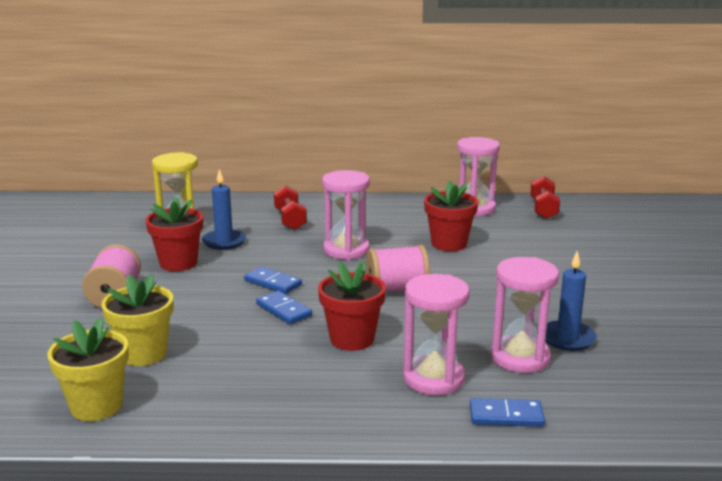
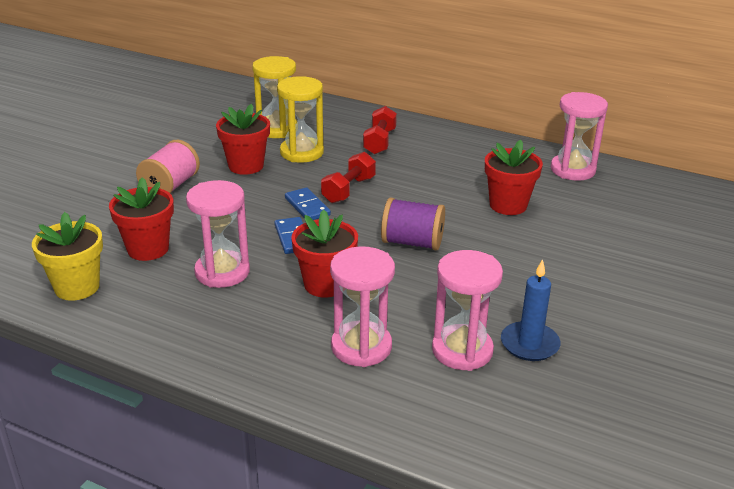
camera: 25 degrees right, 10 degrees up
yellow flower pot [101,274,173,366] -> red flower pot [109,177,174,261]
blue candle [202,169,246,250] -> yellow hourglass [277,76,324,163]
pink hourglass [322,170,370,260] -> pink hourglass moved to [186,180,250,288]
pink spool [366,245,430,292] -> purple spool [381,198,445,250]
blue domino [470,398,545,427] -> none
red dumbbell [530,176,560,219] -> red dumbbell moved to [321,152,376,203]

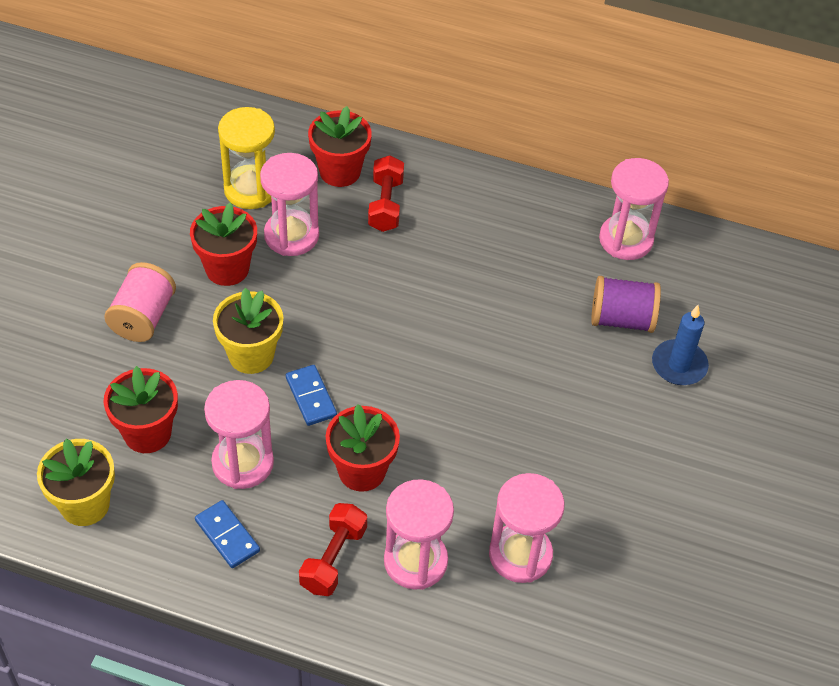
camera: 10 degrees left, 20 degrees up
yellow hourglass [277,76,324,163] -> pink hourglass [260,153,319,256]
blue domino [285,187,331,220] -> blue domino moved to [195,500,260,568]
red dumbbell [321,152,376,203] -> red dumbbell moved to [299,503,367,596]
purple spool [381,198,445,250] -> purple spool moved to [591,276,661,333]
red flower pot [485,140,543,215] -> red flower pot moved to [308,106,372,187]
blue candle [501,259,560,361] -> blue candle moved to [652,305,709,385]
none -> yellow flower pot [213,288,283,374]

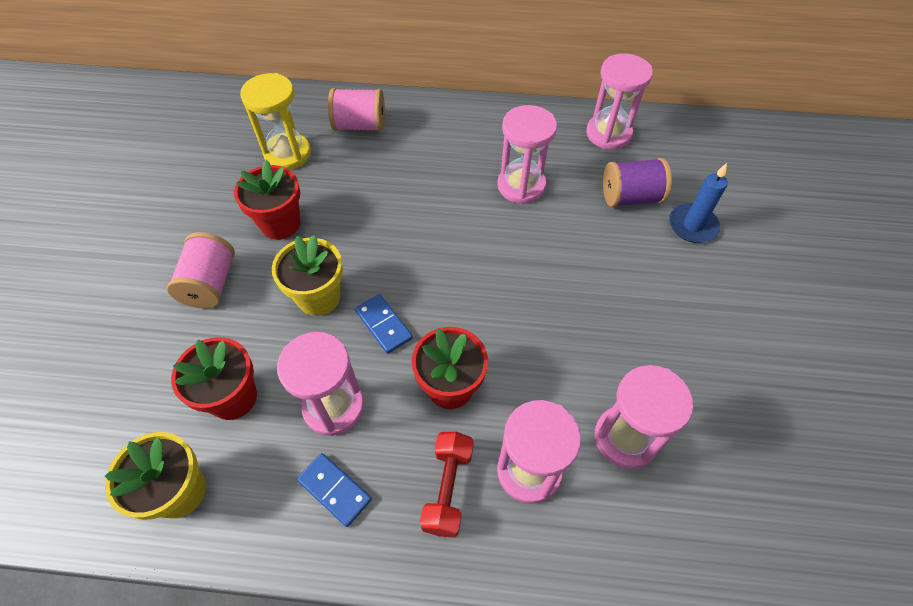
camera: 10 degrees left, 5 degrees up
pink hourglass [260,153,319,256] -> pink hourglass moved to [497,105,557,204]
red flower pot [308,106,372,187] -> pink spool [328,88,385,132]
red dumbbell [368,155,404,232] -> none

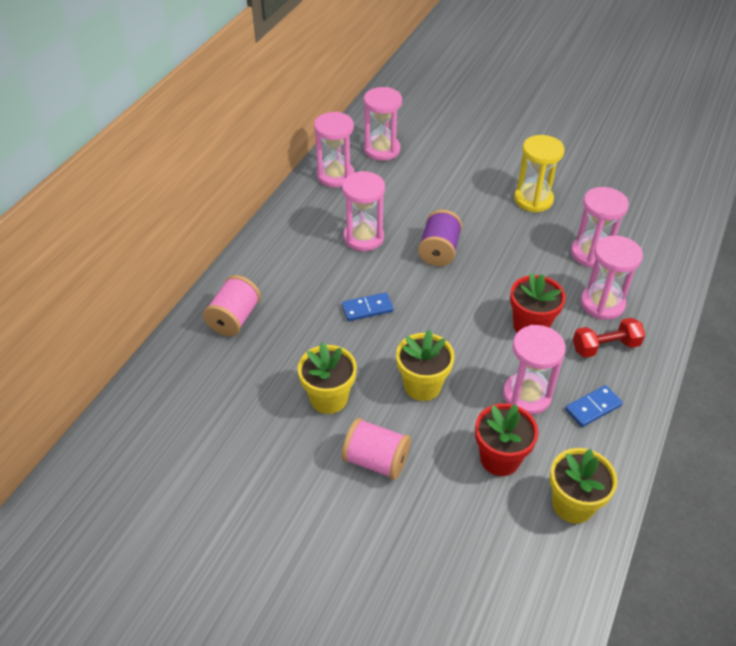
camera: 70 degrees left, 10 degrees down
red flower pot [234,160,300,240] -> yellow flower pot [298,342,357,414]
yellow hourglass [240,73,311,170] -> yellow hourglass moved to [514,135,565,213]
blue domino [355,294,413,354] -> blue domino moved to [342,292,393,321]
red dumbbell [420,432,474,538] -> red dumbbell turned 45 degrees counterclockwise [573,318,645,358]
purple spool [603,158,672,207] -> purple spool moved to [418,210,462,266]
blue candle [669,163,728,243] -> none
none -> pink hourglass [364,87,402,161]

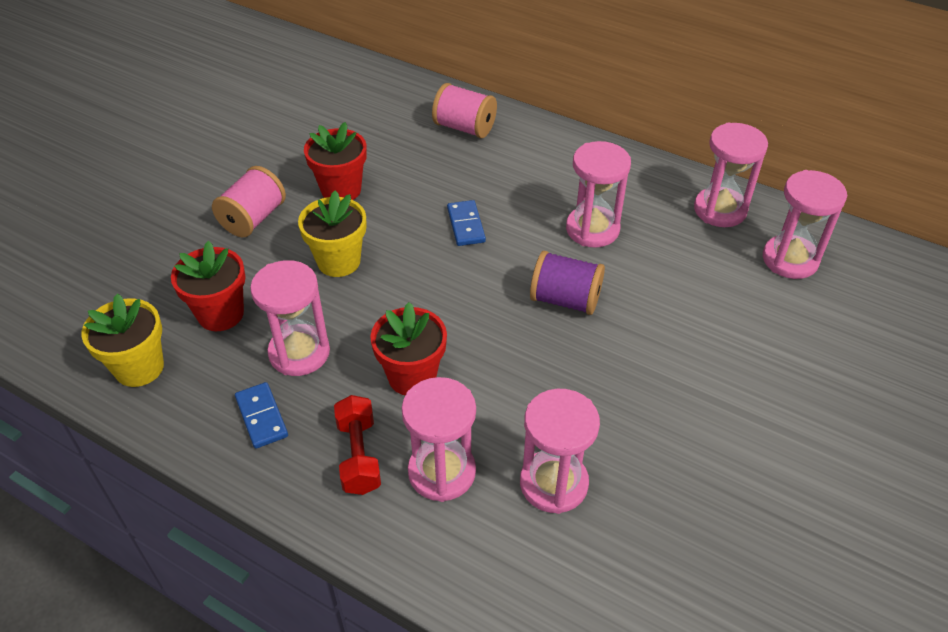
camera: 95 degrees right, 0 degrees up
yellow flower pot [298,342,357,414] -> red flower pot [304,122,367,200]
yellow hourglass [514,135,565,213] -> none

